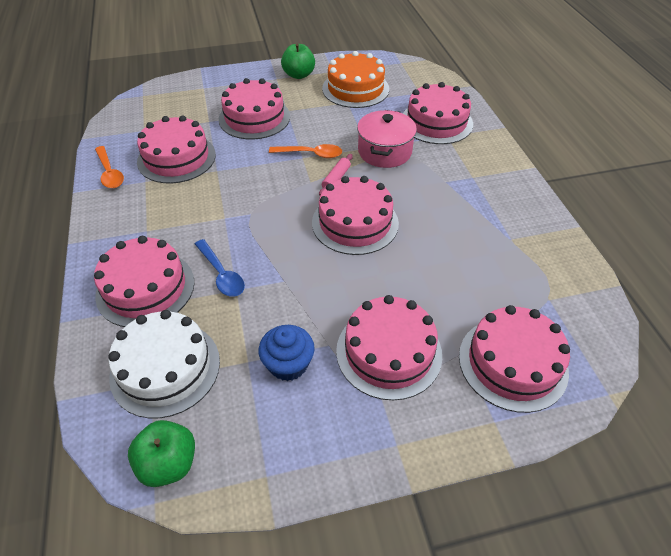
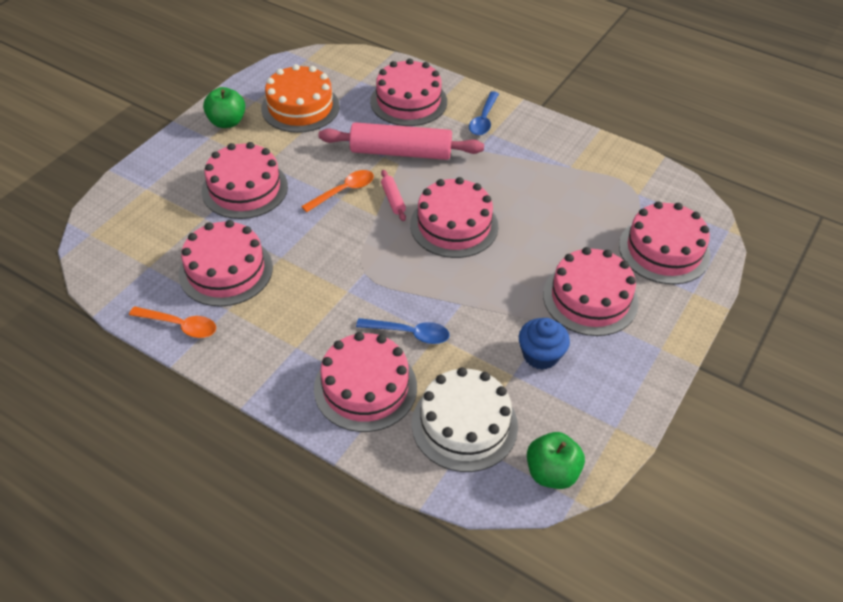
camera: 45 degrees left, 0 degrees up
pink pot [357,110,417,168] -> pink rolling pin [318,122,484,160]
none -> blue spoon [469,91,499,135]

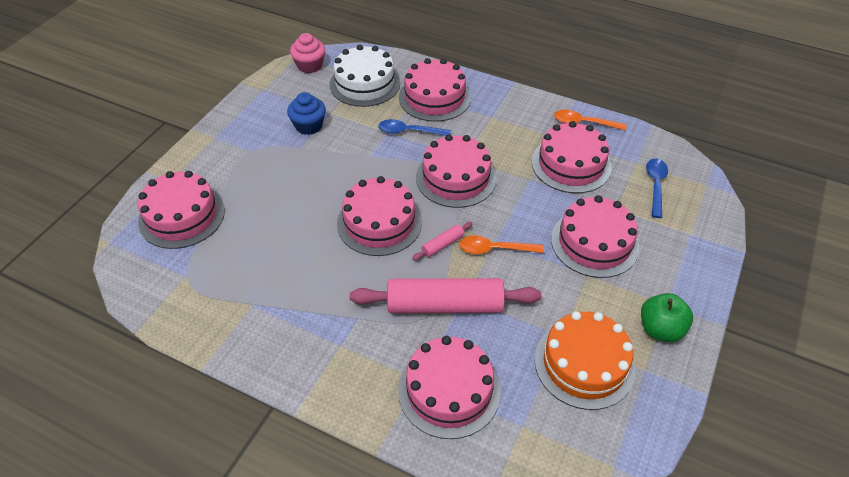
camera: 175 degrees right, 0 degrees up
orange spoon [301,170,374,212] -> orange spoon turned 45 degrees clockwise [459,236,544,254]
pink rolling pin [381,170,406,221] -> pink rolling pin turned 75 degrees clockwise [412,222,473,261]
blue spoon [469,91,499,135] -> blue spoon moved to [646,159,668,218]
green apple [527,432,585,489] -> pink cupcake [290,33,325,73]
pink cake [543,247,638,336] -> pink cake moved to [416,134,496,208]

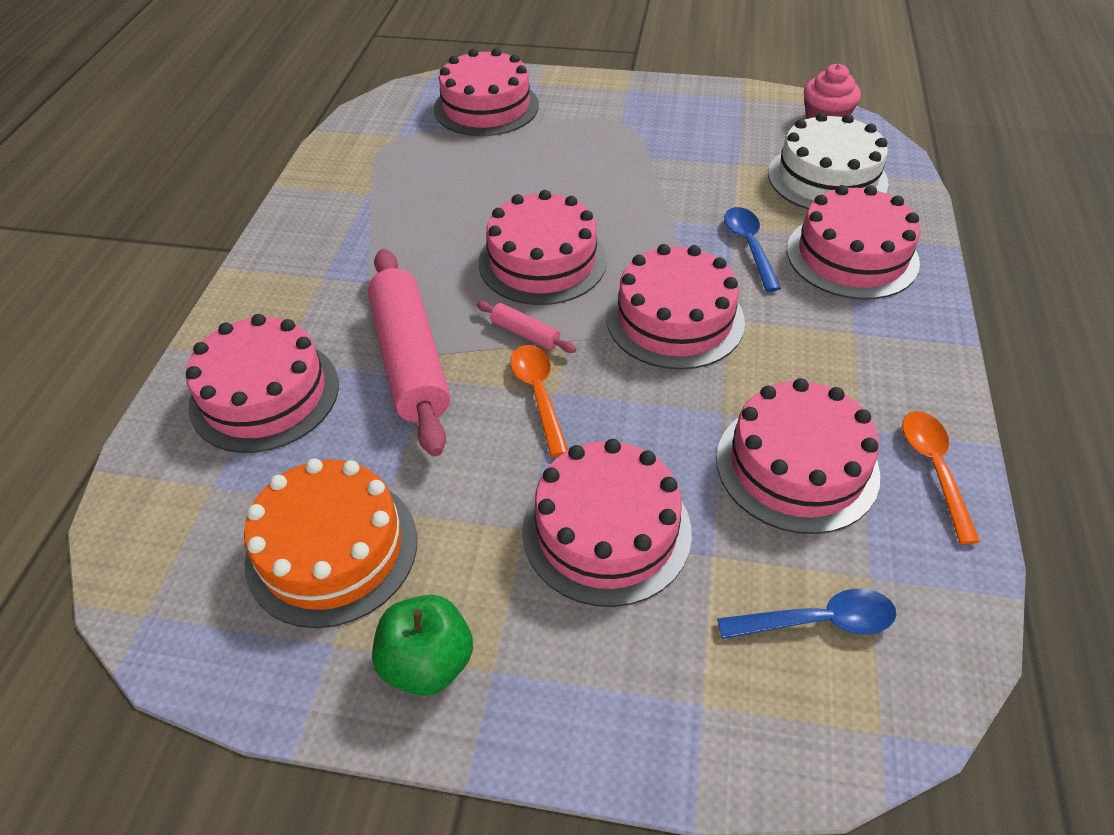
camera: 75 degrees right, 0 degrees up
blue cupcake [287,92,326,135] -> none

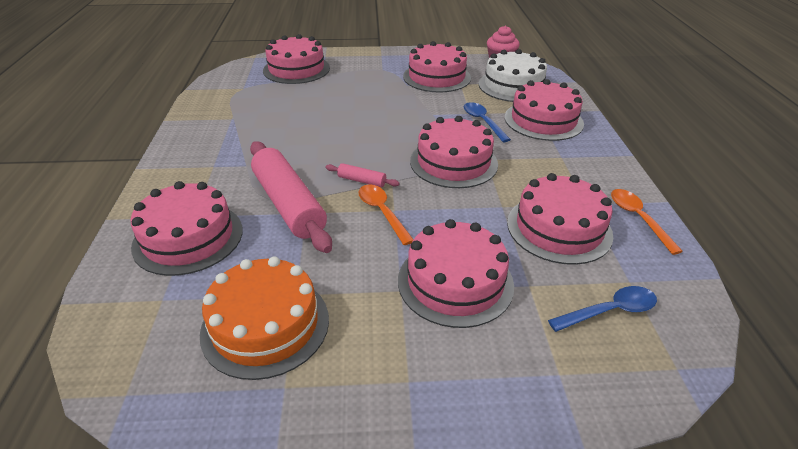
camera: 15 degrees left, 10 degrees down
green apple [372,595,473,696] -> none
pink cake [479,190,607,305] -> pink cake moved to [403,41,471,92]

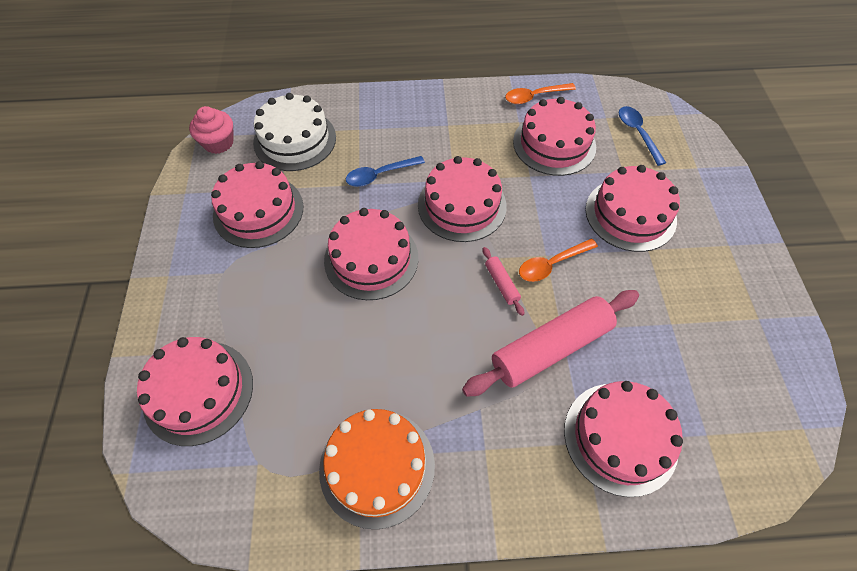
camera: 90 degrees left, 20 degrees up
orange cake [200,256,329,380] -> orange cake moved to [319,409,435,529]
pink rolling pin [325,163,400,187] -> pink rolling pin turned 45 degrees counterclockwise [483,247,524,316]
pink cake [505,79,584,141] -> pink cake moved to [324,208,418,300]

